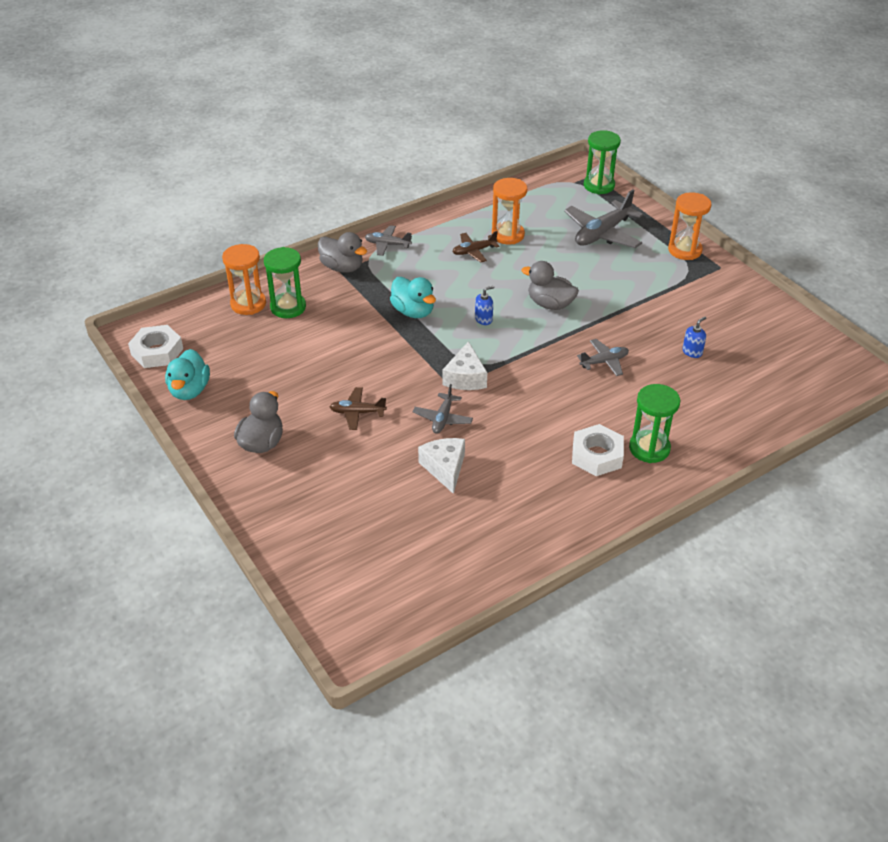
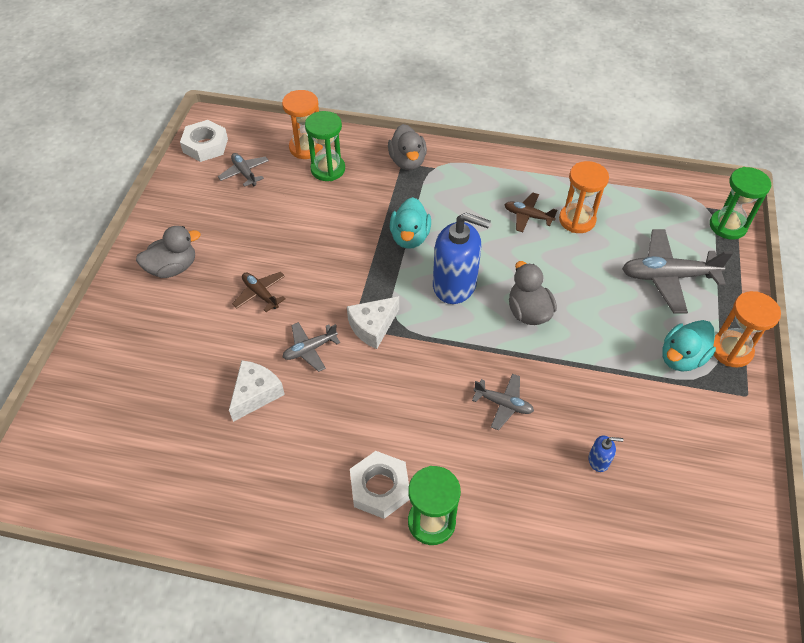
camera: 45 degrees right, 10 degrees up
turquoise duck [165,349,210,400] -> turquoise duck moved to [662,320,716,372]
grey plane [365,225,412,256] -> grey plane moved to [218,153,269,187]
blue soap dispenser [475,286,494,325] -> blue soap dispenser [433,212,491,304], size x2.40

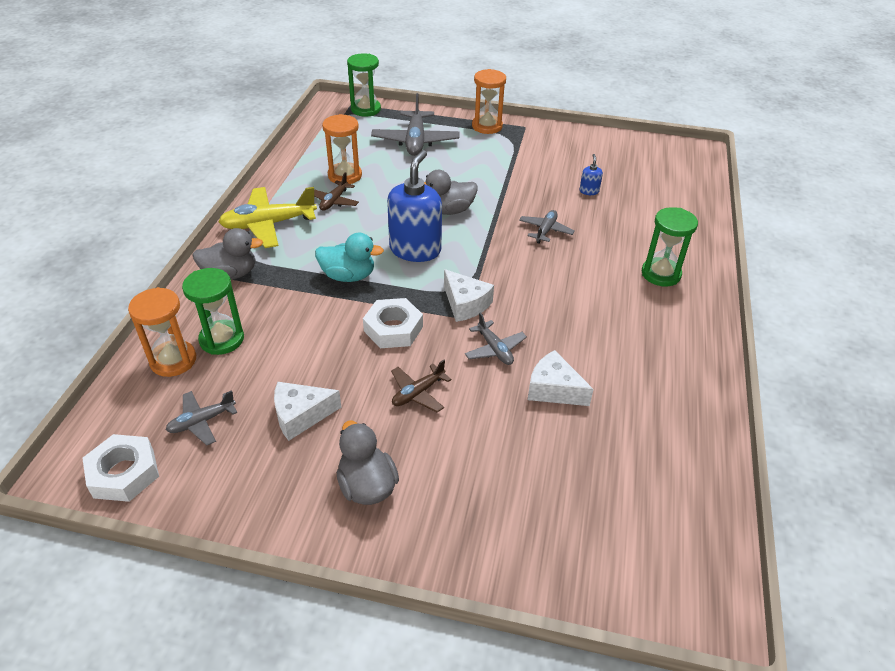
camera: 90 degrees left, 10 degrees down
white nut [350,451,410,519] -> white nut moved to [363,298,423,348]
turquoise duck [662,320,716,372] -> none
none -> yellow plane [218,187,317,248]
none -> white cheese [274,382,341,441]

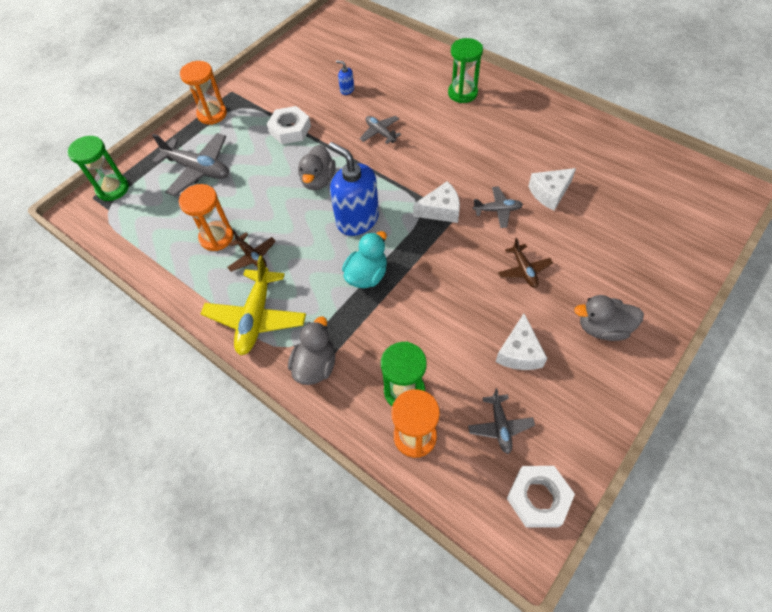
camera: 60 degrees left, 15 degrees up
white nut [363,298,423,348] -> white nut moved to [267,106,311,144]

